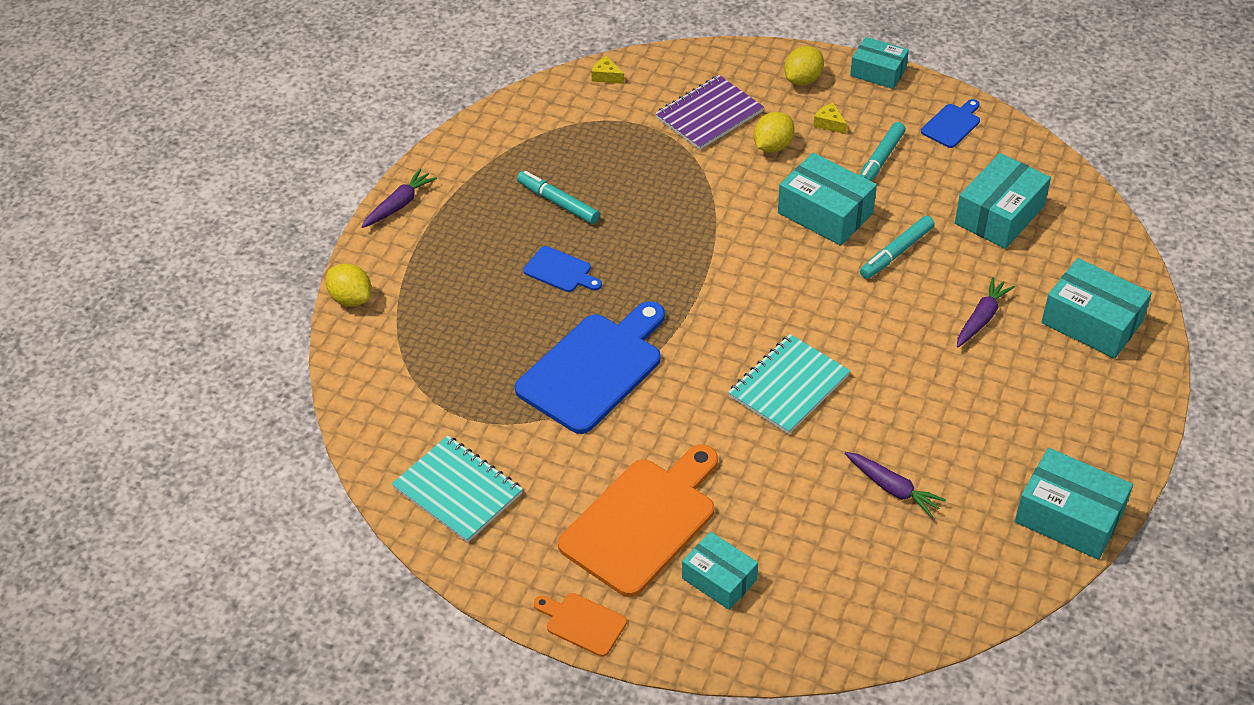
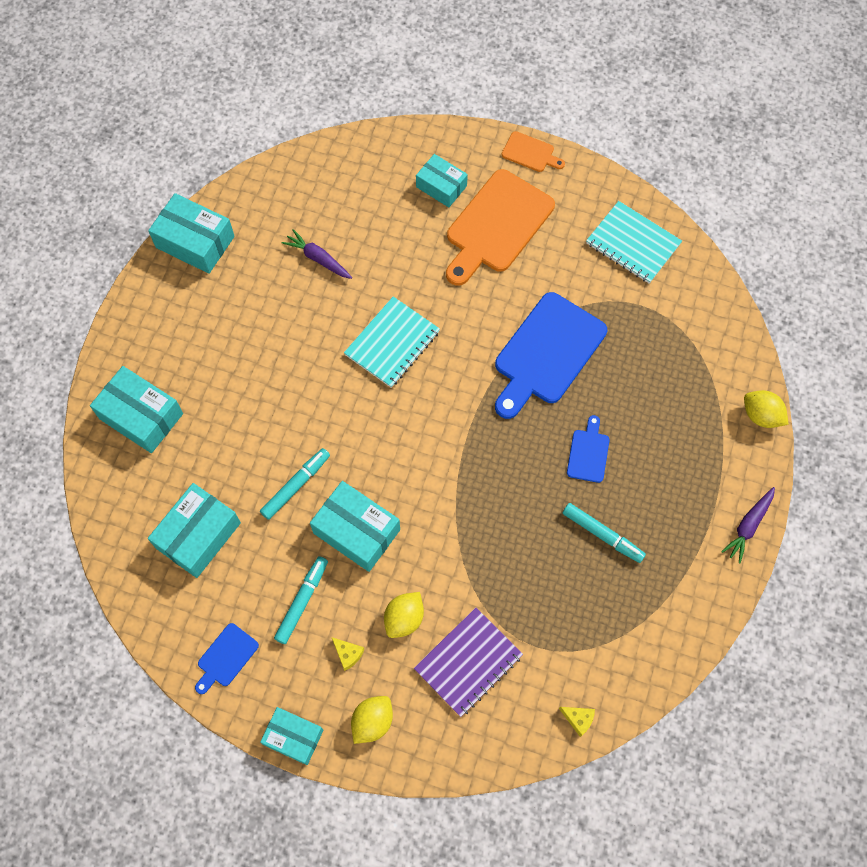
camera: 175 degrees right, 20 degrees up
blue cutting board [523,246,602,292] -> blue cutting board turned 75 degrees clockwise [567,415,610,483]
purple carrot [957,277,1015,347] -> none

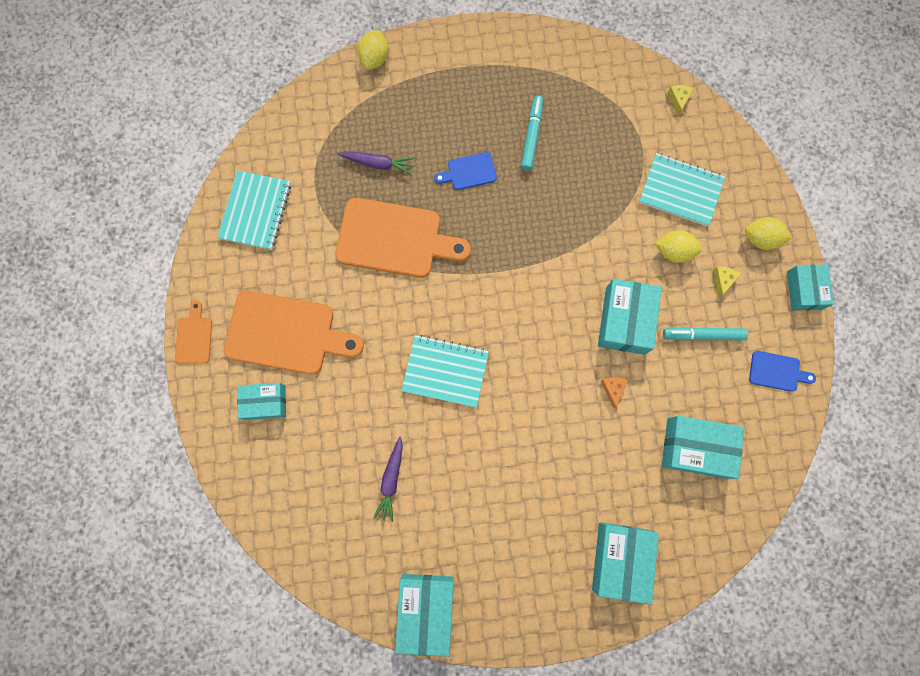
camera: 115 degrees left, 10 degrees up
turquoise marker [260,448,330,520] -> orange cheese [601,377,628,408]
purple notebook [414,608,523,717] -> turquoise notebook [639,153,725,226]
turquoise box [416,154,468,207] -> turquoise box turned 75 degrees clockwise [237,383,286,420]
blue cutting board [495,292,607,419] -> orange cutting board [335,198,471,278]
purple carrot [721,487,775,563] -> purple carrot moved to [338,151,414,175]

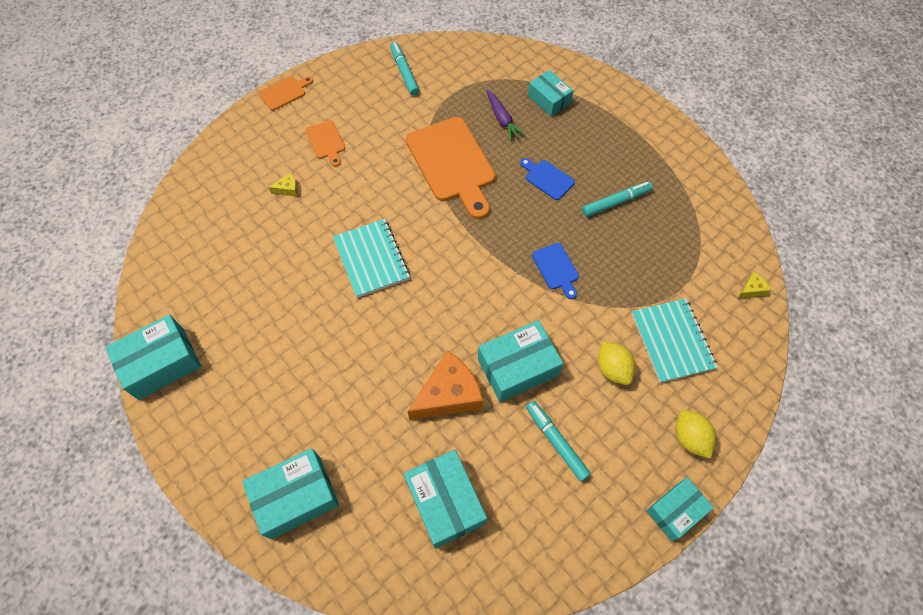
camera: 55 degrees right, 15 degrees down
turquoise notebook [217,170,291,250] -> turquoise marker [390,42,419,96]
orange cutting board [224,290,364,375] -> orange cutting board [305,120,345,167], size x0.47
turquoise box [237,383,286,420] -> turquoise box moved to [528,70,574,116]
yellow lemon [357,30,388,70] -> none
purple carrot [373,437,403,522] -> none
orange cheese [601,377,628,408] -> orange cheese [407,351,483,420], size x2.32
yellow cheese [713,267,741,297] -> yellow cheese moved to [268,172,298,196]
blue cutting board [749,351,816,392] -> blue cutting board moved to [532,243,579,299]

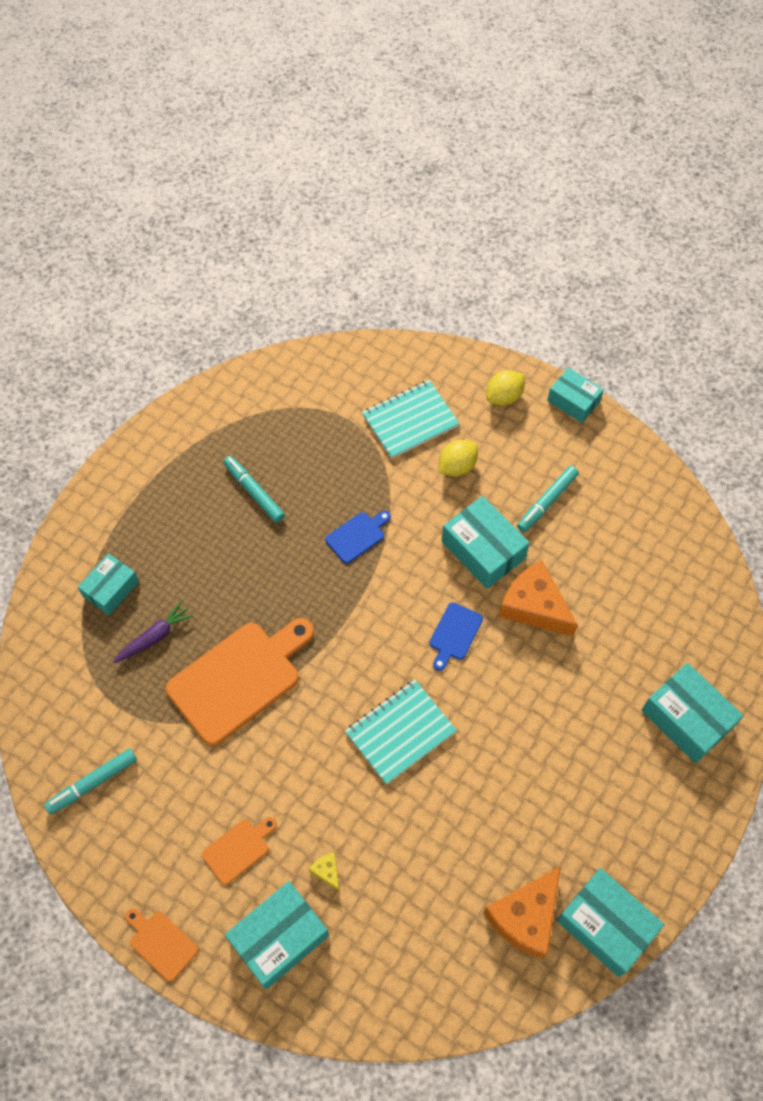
camera: 105 degrees left, 0 degrees up
turquoise box [404,450,487,549] -> turquoise box moved to [225,881,329,990]
blue cutting board [520,158,575,200] -> blue cutting board moved to [430,602,483,671]
yellow cheese [738,272,771,298] -> none
none -> orange cheese [483,866,561,959]

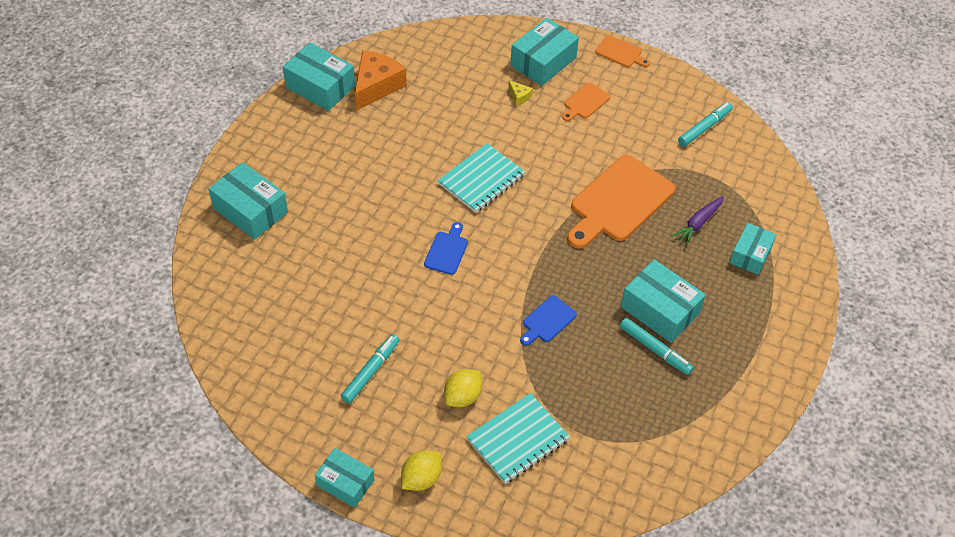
camera: 170 degrees right, 10 degrees down
turquoise box [442,496,530,589] -> turquoise box moved to [621,259,706,343]
orange cheese [499,560,578,637] -> none

